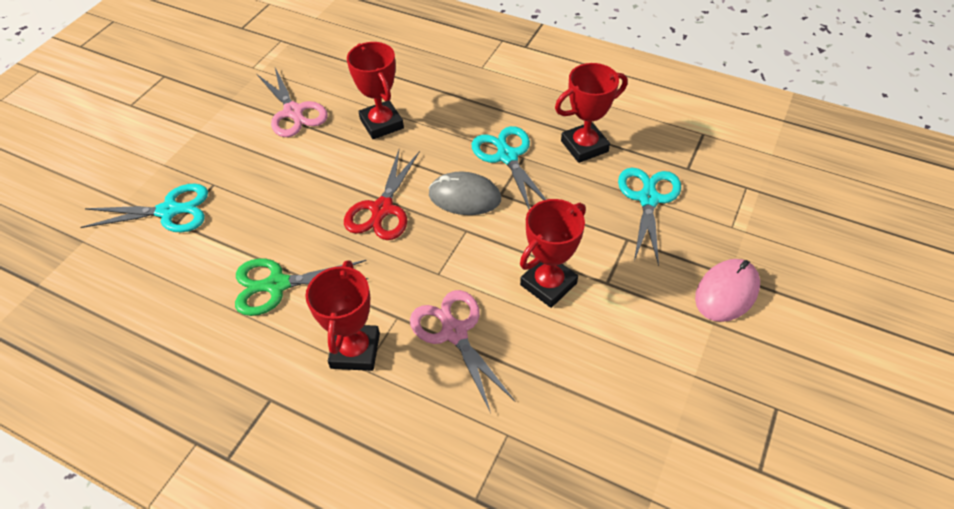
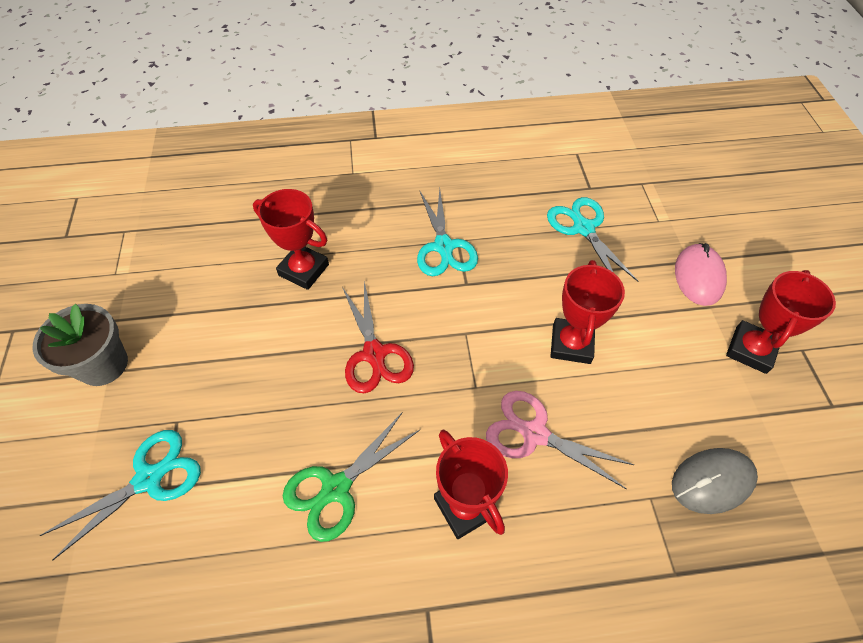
camera: 35 degrees left, 5 degrees up
pink scissors [257,68,328,137] -> none
grey mouse [428,172,501,215] -> grey mouse moved to [672,448,758,514]
turquoise scissors [472,126,546,209] -> turquoise scissors turned 135 degrees counterclockwise [417,188,478,276]
red trophy [555,63,627,163] -> red trophy moved to [726,270,836,374]
none -> grey flower pot [32,304,128,386]

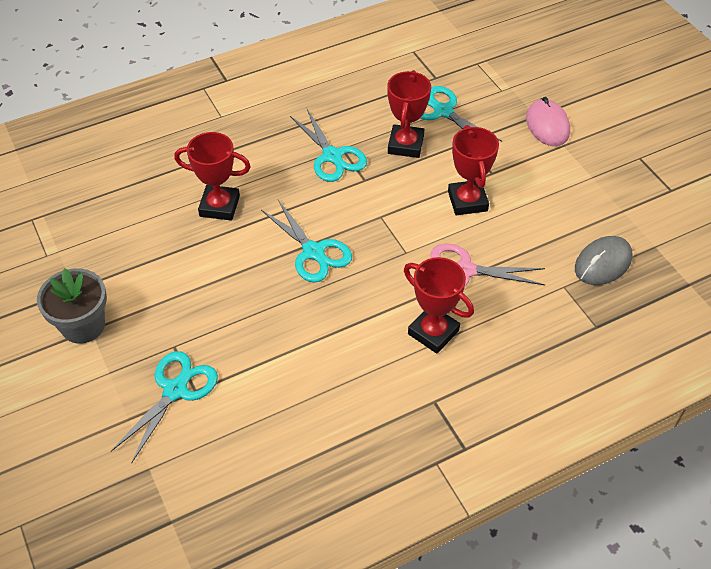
camera: 20 degrees left, 5 degrees down
green scissors [283,412,421,542] -> none
red scissors [342,281,414,393] -> turquoise scissors [261,200,352,283]
red trophy [726,270,836,374] -> red trophy moved to [387,70,431,158]

